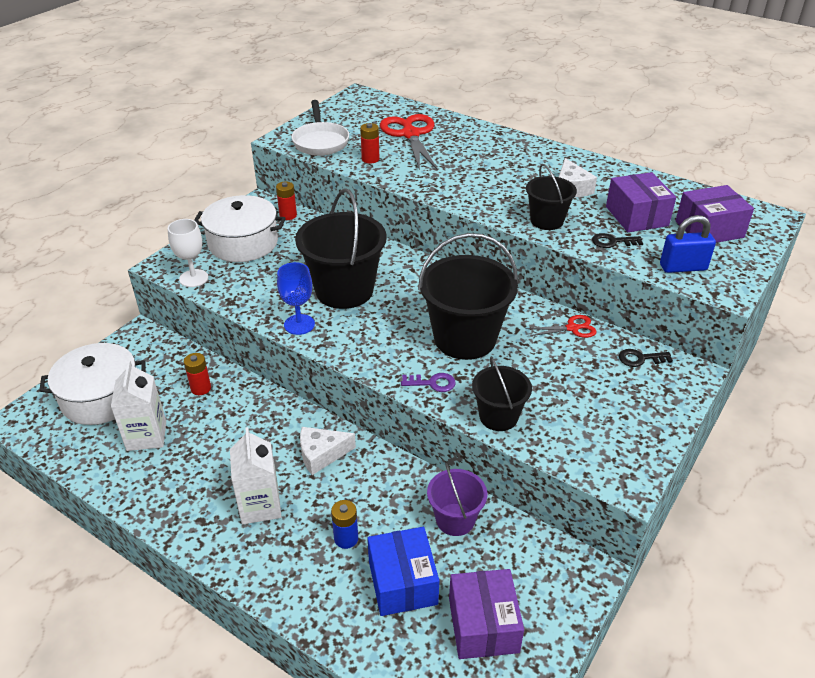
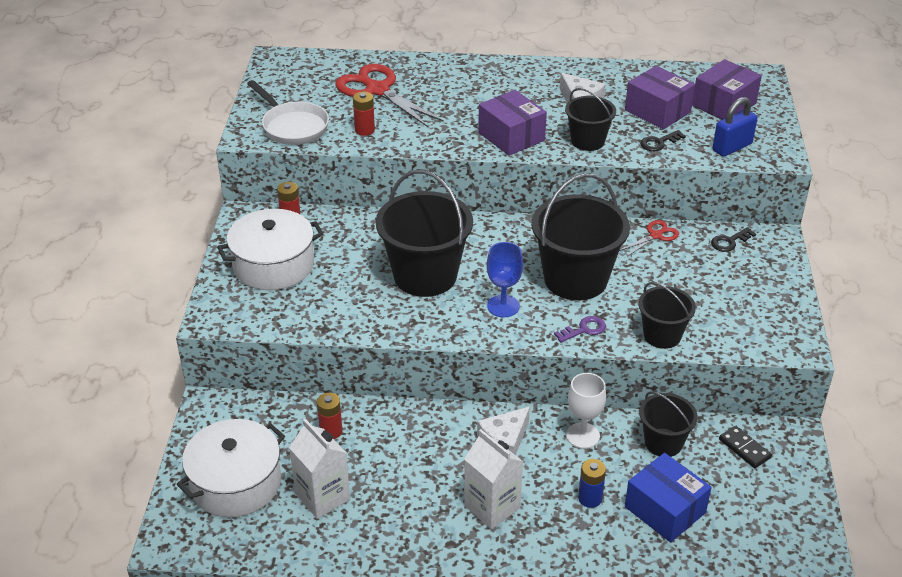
camera: 30 degrees left, 0 degrees up
white goblet [168,219,208,287] -> white goblet moved to [566,373,606,449]
blue goblet [277,262,315,335] -> blue goblet moved to [487,242,523,317]
purple bucket [427,463,487,536] -> black bucket [639,391,698,457]
purple box [449,569,524,659] -> purple box moved to [478,90,547,156]
none -> black domino [719,426,772,468]

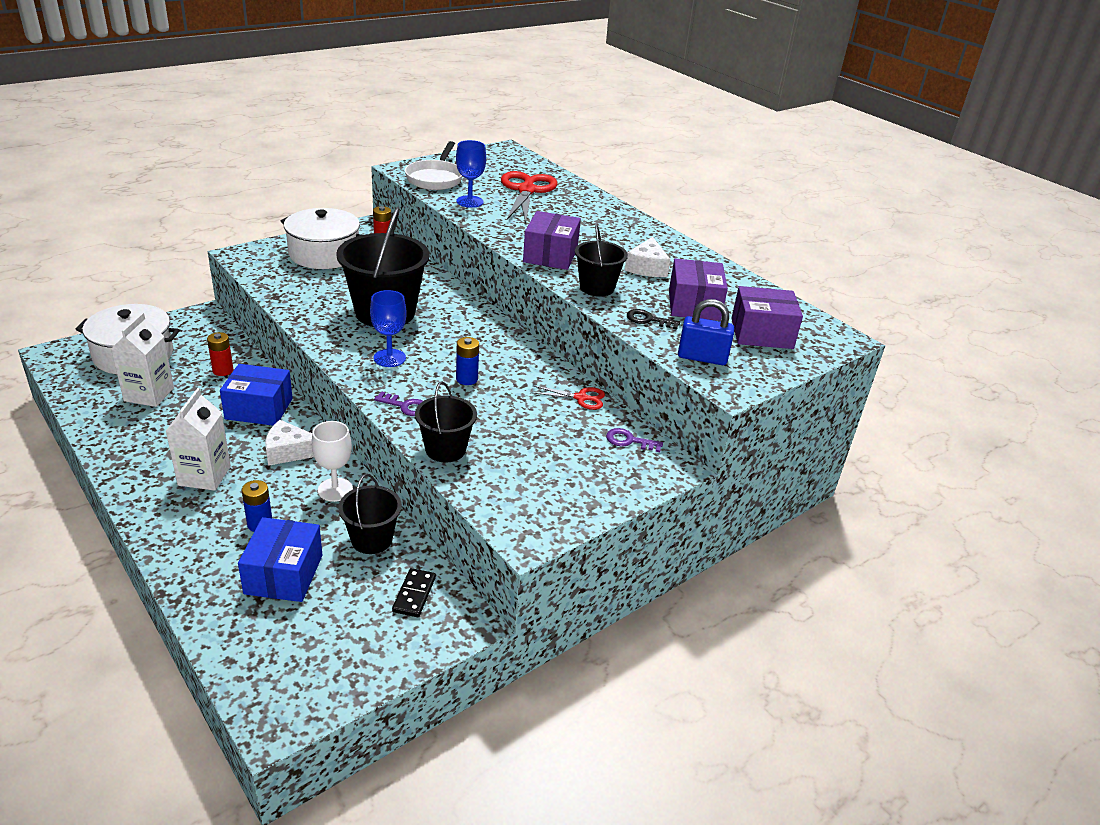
camera: 45 degrees right, 5 degrees down
red battery [353,91,375,136] -> blue goblet [456,140,486,208]
black bucket [532,173,630,300] -> blue battery [456,337,479,385]
black key [711,227,756,252] -> purple key [606,428,663,452]
none -> blue box [220,364,293,426]

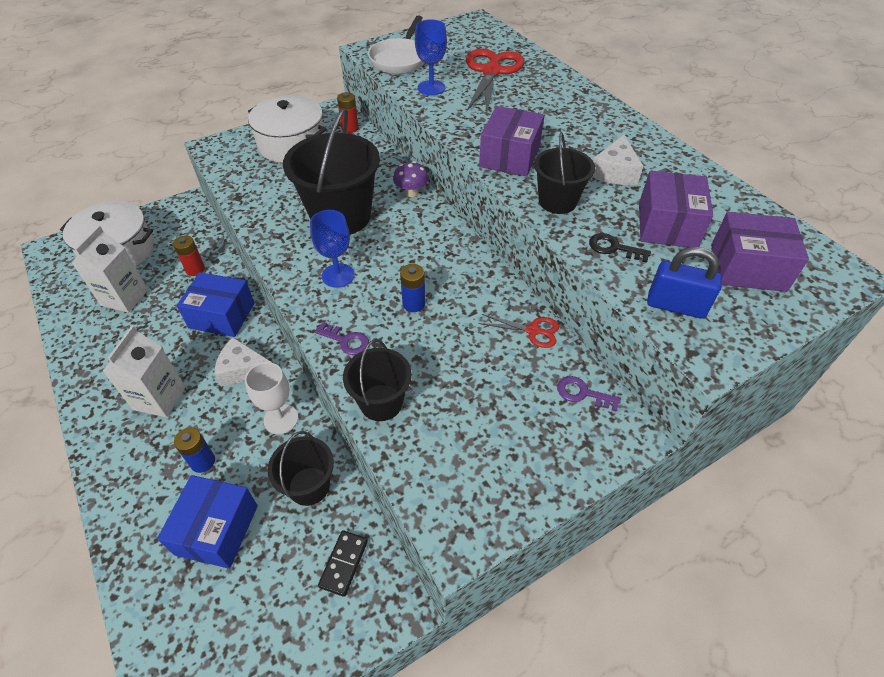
camera: 10 degrees right, 15 degrees up
none -> purple mushroom [393,161,429,197]

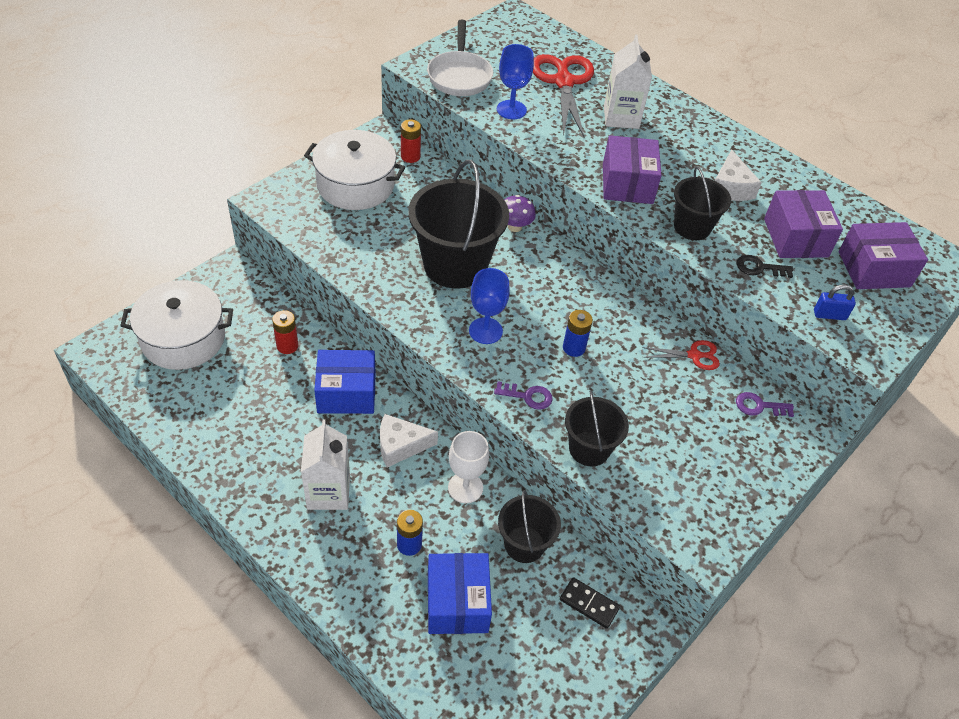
camera: 20 degrees left, 0 degrees up
white carton [72,226,148,313] -> white carton moved to [604,34,652,129]
black domino [318,530,368,597] -> black domino turned 60 degrees counterclockwise [560,577,620,629]
blue padlock [647,247,722,319] -> blue padlock [814,285,856,320], size x0.64

